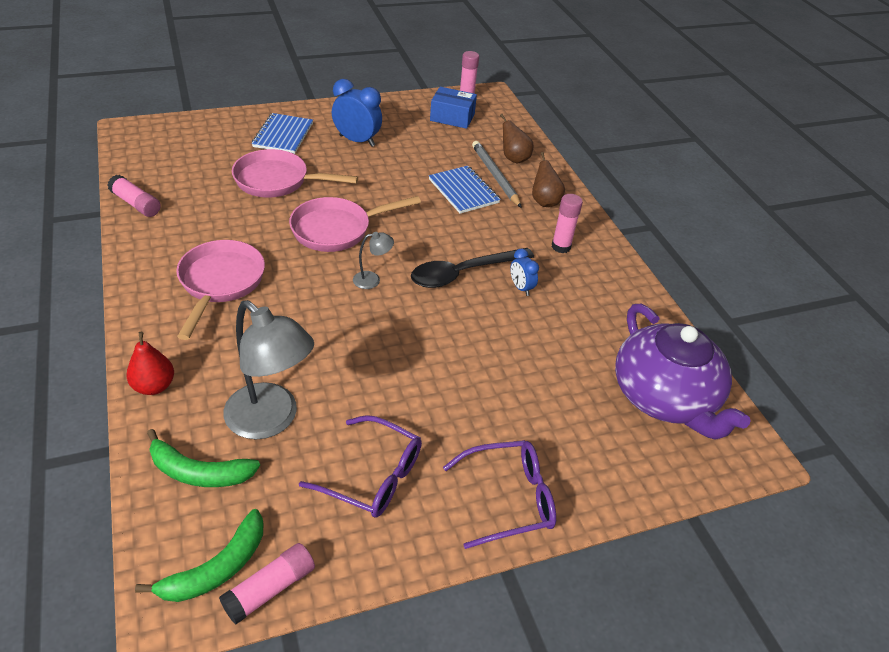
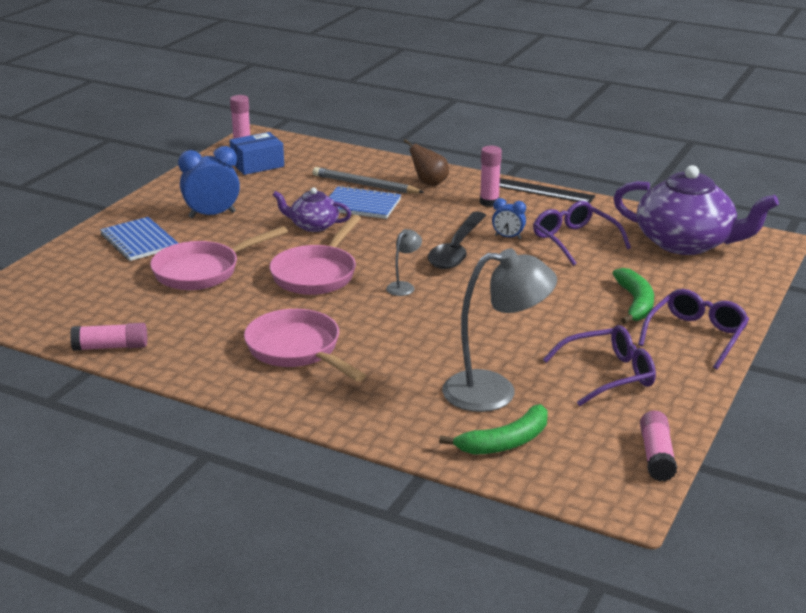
camera: 40 degrees left, 15 degrees down
red pear [126,332,174,395] -> none
green banana [135,509,264,602] -> green banana moved to [613,268,654,324]
brown pear [500,114,533,164] -> none
none -> purple teapot [273,187,351,232]
none -> black ruler [499,178,595,203]
none -> purple glasses [533,201,631,266]

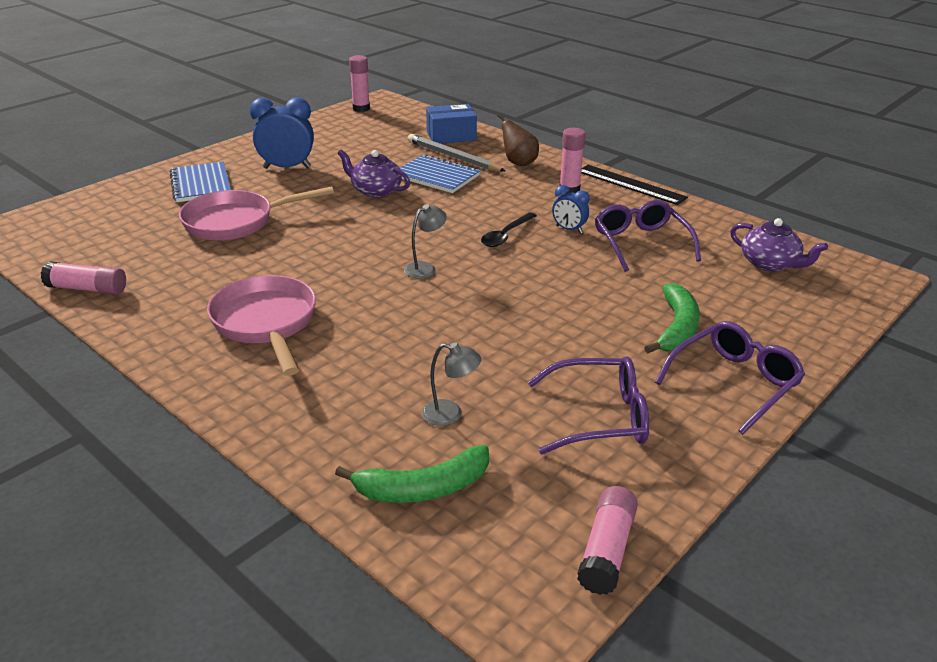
camera: 15 degrees right, 5 degrees up
blue box [230,132,284,175] -> blue box moved to [426,104,477,144]
pink pan [270,215,361,295] -> none
black spoon [428,212,487,269] -> black spoon [481,212,537,247], size x0.59
grey lamp [442,249,557,412] -> grey lamp [422,343,481,426], size x0.45
purple teapot [613,165,779,255] -> purple teapot [730,218,828,272], size x0.52

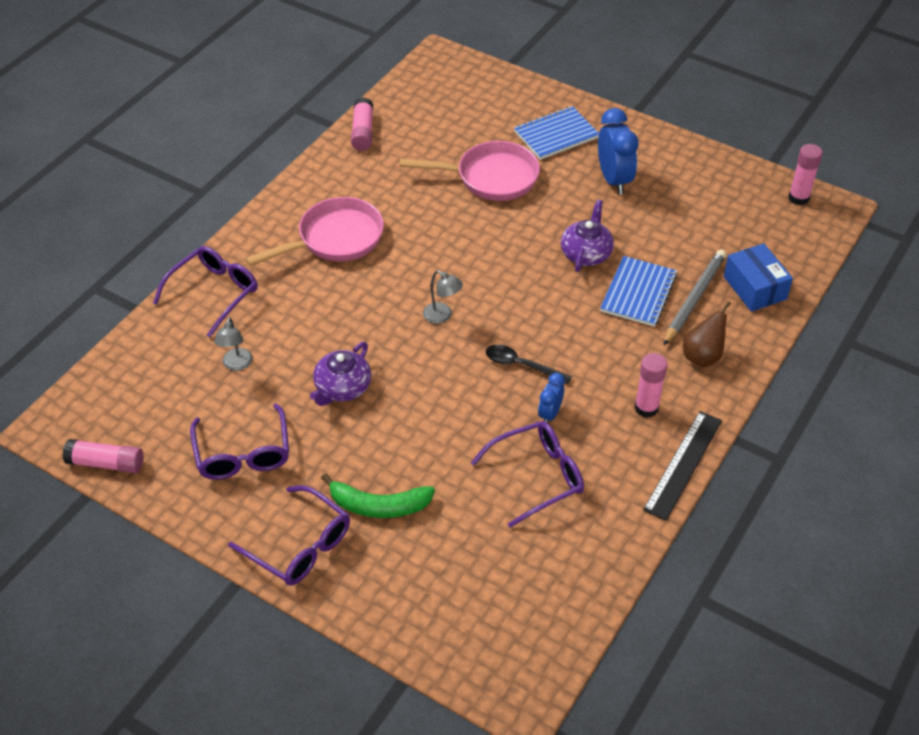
camera: 80 degrees right, 15 degrees up
pink pan [179,186,334,241] -> pink pan turned 120 degrees clockwise [399,141,540,201]
green banana [335,445,489,503] -> none
purple teapot [730,218,828,272] -> purple teapot moved to [310,342,371,406]
none -> purple glasses [153,246,258,337]

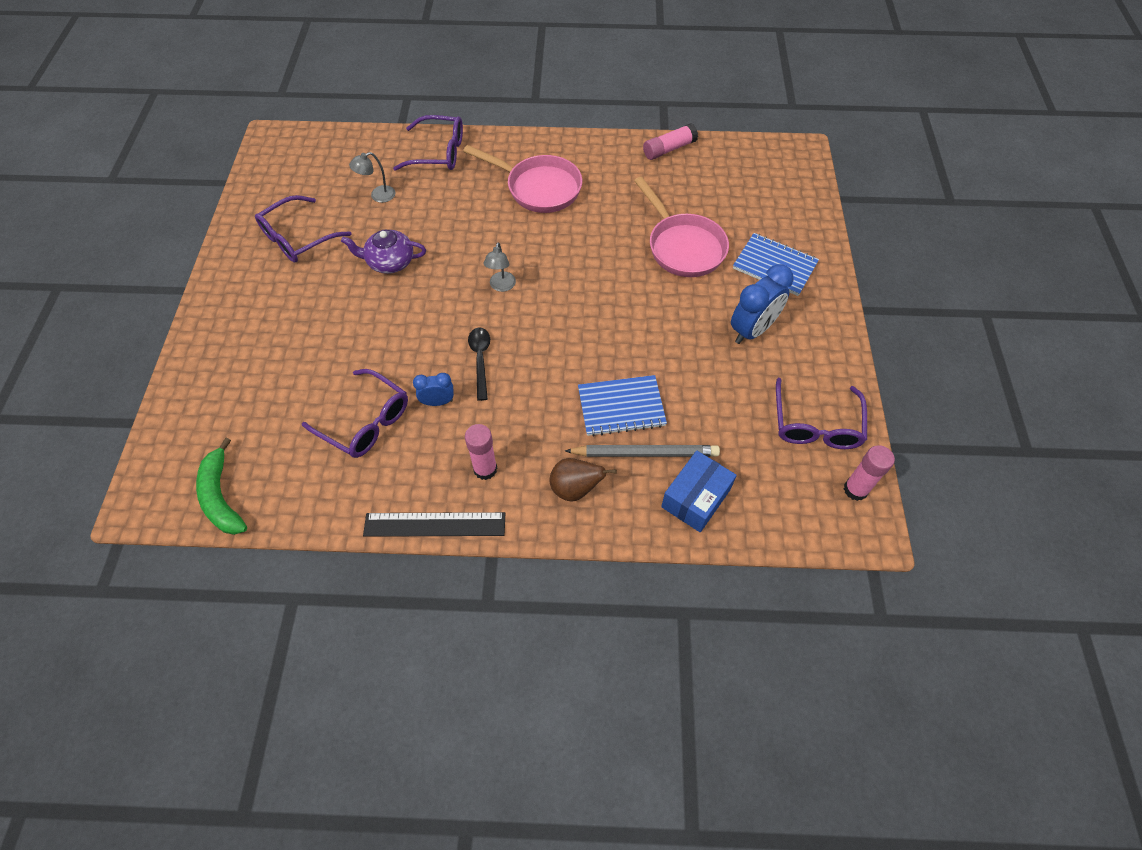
camera: 60 degrees right, 10 degrees up
pink glue stick [63,439,143,473] -> none
purple glasses [228,485,350,586] -> purple glasses moved to [776,378,867,449]
green banana [321,473,435,518] -> green banana moved to [196,438,247,535]
purple teapot [561,200,614,272] -> none

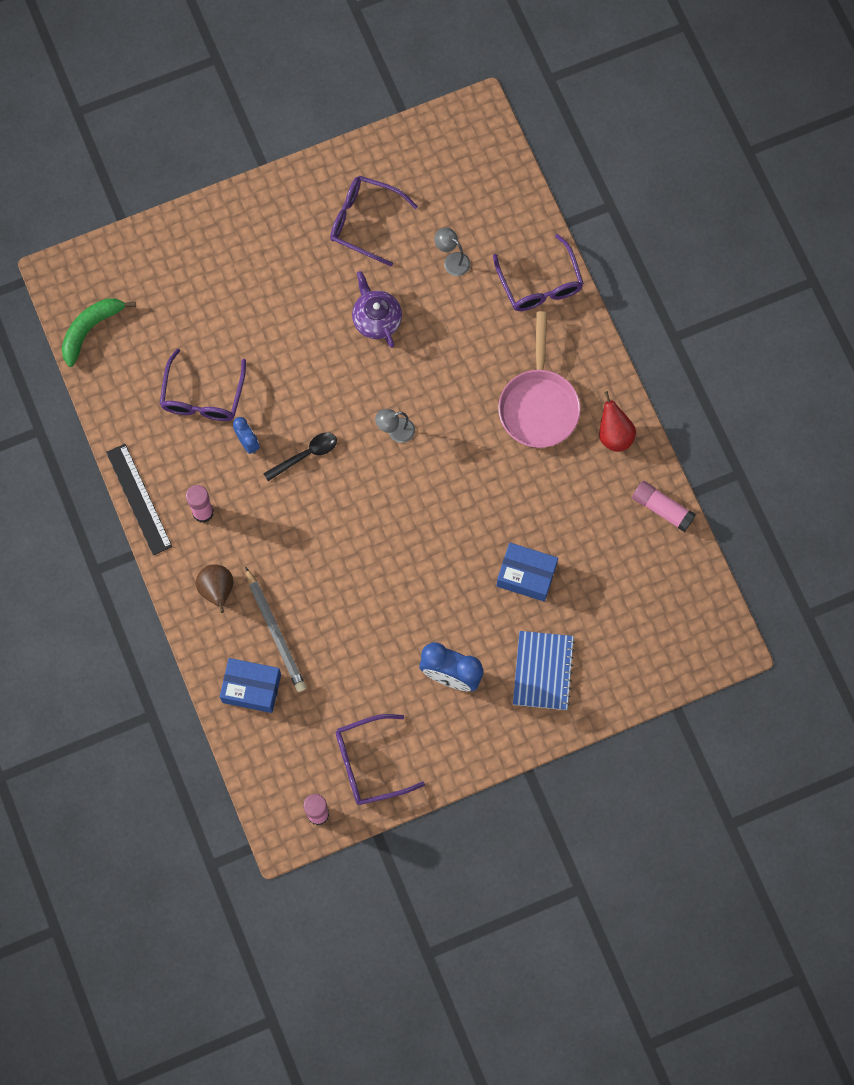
camera: 65 degrees right, 15 degrees up
blue notebook [578,375,667,436] -> none
pink pan [634,177,729,277] -> blue box [497,543,558,602]
none -> red pear [599,391,636,452]

